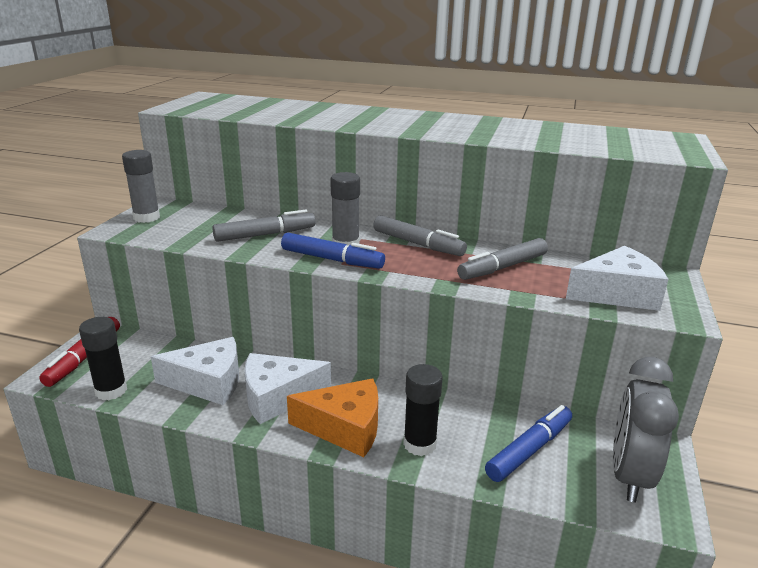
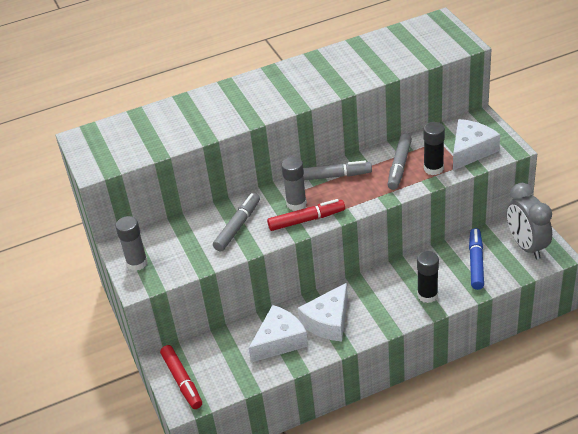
camera: 35 degrees left, 15 degrees up
black glue stick [79,317,127,400] -> black glue stick moved to [423,122,445,175]
blue marker [281,233,385,269] -> red marker [267,199,345,231]
orange cheese [287,378,378,457] -> none

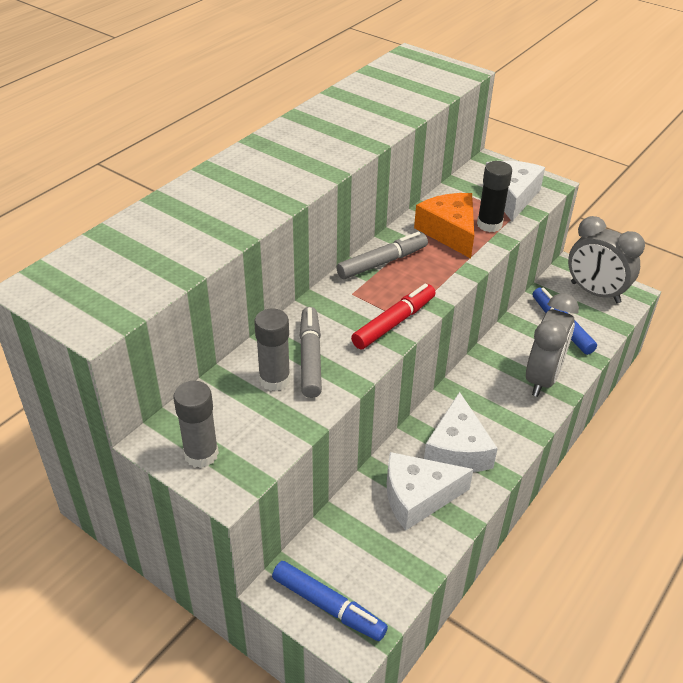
camera: 35 degrees left, 0 degrees up
red marker [160,345,202,409] -> blue marker [272,561,388,641]
white cheese [249,305,308,363] -> white cheese turned 120 degrees counterclockwise [387,452,473,530]
grey glue stick [281,157,307,211] -> grey glue stick moved to [254,309,290,391]
grey marker [388,134,412,190] -> orange cheese [414,193,474,259]
black glue stick [417,251,439,303] -> grey clock [526,293,579,397]

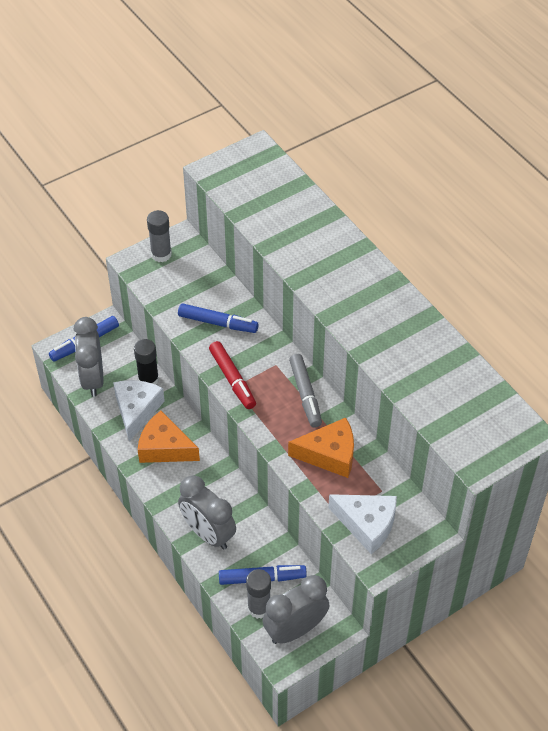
camera: 110 degrees right, 10 degrees up
grey glue stick [254,309,290,391] -> grey glue stick moved to [246,569,271,619]
grey marker [300,307,322,398] -> blue marker [178,303,258,333]
white cheese [424,392,498,472] -> orange cheese [138,411,200,463]
black glue stick [477,161,512,232] -> black glue stick moved to [134,339,159,385]
none -> grey clock [74,317,104,397]

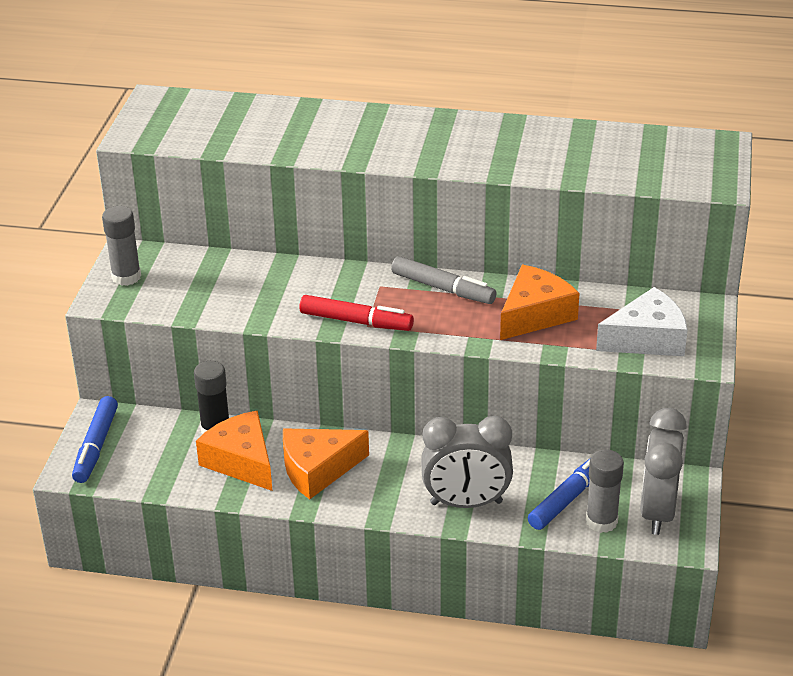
camera: 45 degrees left, 15 degrees down
grey clock [74,317,104,397] -> none
white cheese [113,380,165,442] -> orange cheese [196,411,272,491]
blue marker [178,303,258,333] -> none

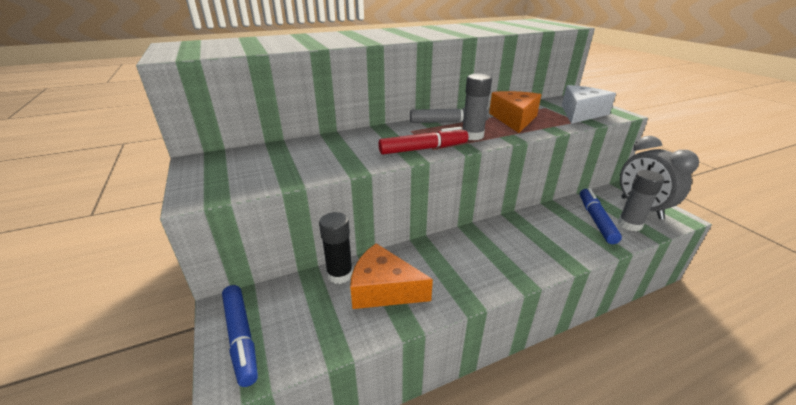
camera: 35 degrees left, 5 degrees down
grey glue stick [102,206,141,286] -> grey glue stick moved to [462,74,492,140]
orange cheese [283,428,369,499] -> none
grey clock [421,416,513,508] -> none

